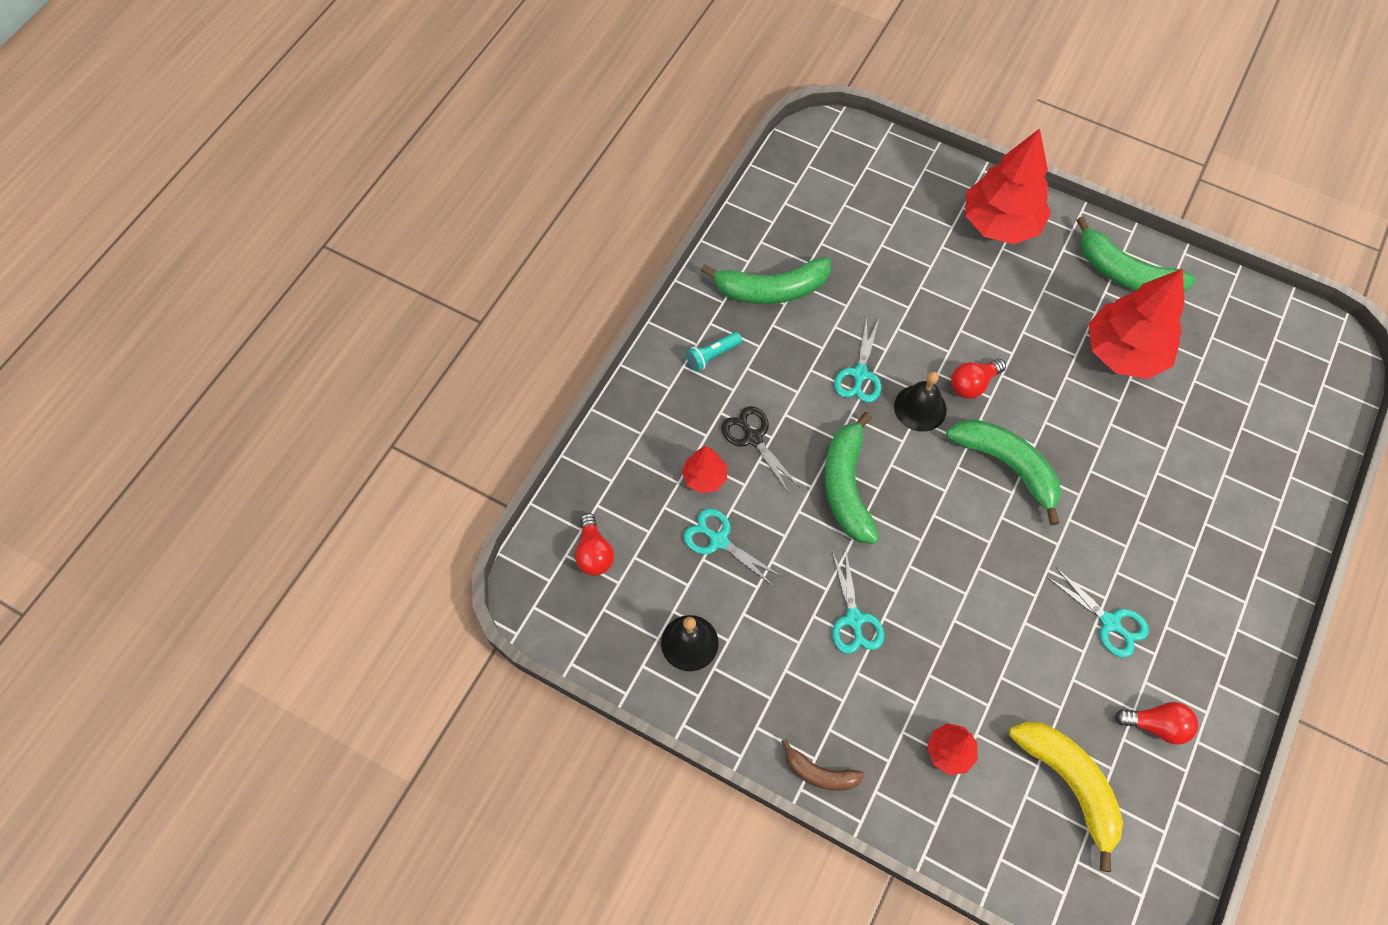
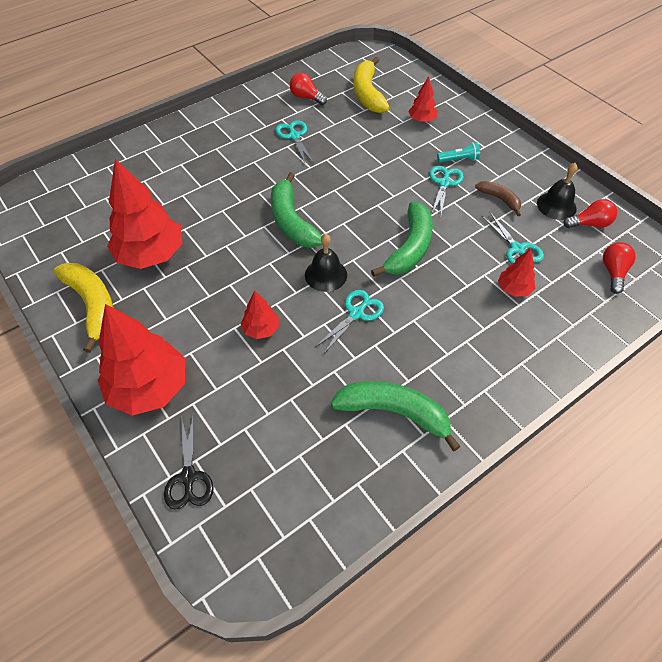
camera: 155 degrees left, 10 degrees down
turquoise flashlight [686,332,742,372] -> turquoise flashlight moved to [437,142,480,162]
black scissors [722,406,799,493] -> black scissors moved to [164,413,214,510]
brown banana [781,739,865,791] -> brown banana moved to [475,181,521,216]
red light bulb [951,359,1006,399] -> red light bulb moved to [563,199,617,228]
green banana [1076,216,1196,293] -> yellow banana [53,263,114,353]
none -> red tree [241,290,279,339]

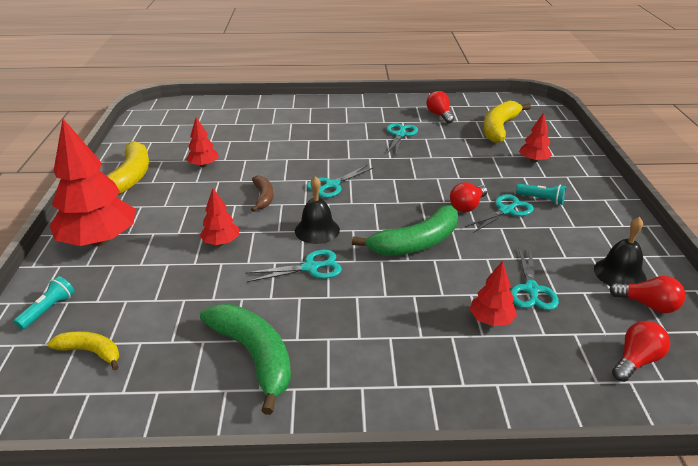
camera: 35 degrees right, 20 degrees down
red tree [107,159,183,269] -> red tree [186,117,219,167], size x0.48
black scissors [164,413,214,510] -> turquoise flashlight [14,276,75,330]
green banana [271,172,322,248] -> turquoise scissors [306,165,374,198]
brown banana [475,181,521,216] -> brown banana moved to [251,176,273,212]
none -> yellow banana [48,331,119,371]
none -> red light bulb [450,182,487,212]

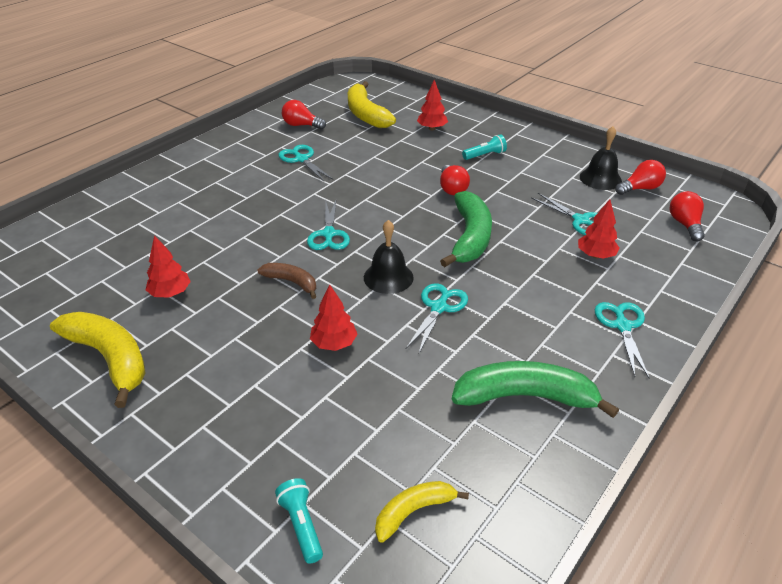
camera: 50 degrees left, 5 degrees up
red tree [50,119,135,246] -> none
turquoise scissors [465,194,534,233] -> turquoise scissors moved to [595,302,649,378]

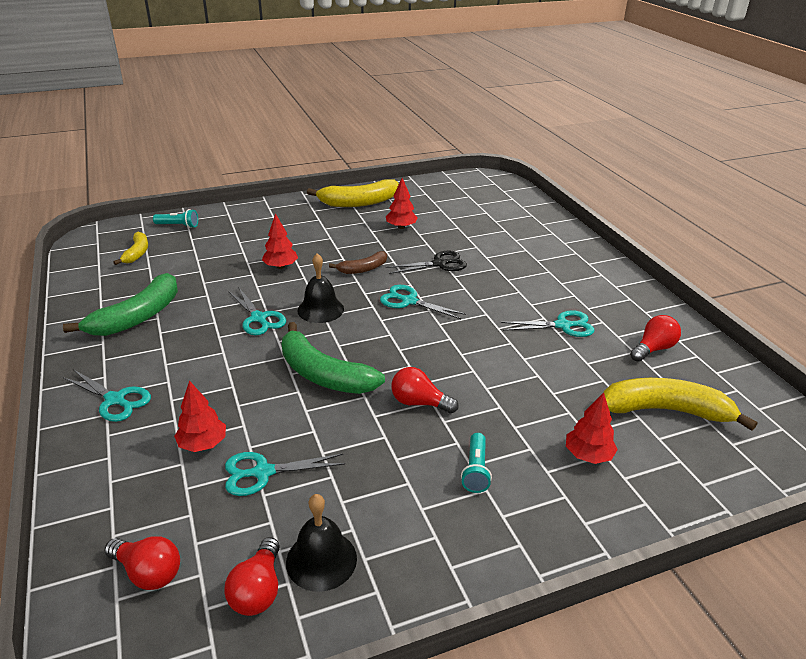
camera: 120 degrees right, 5 degrees down
none -> black scissors [386,250,467,274]

